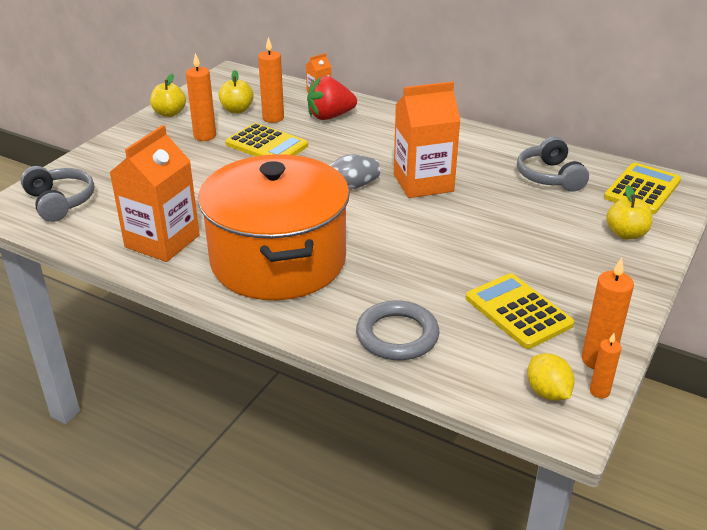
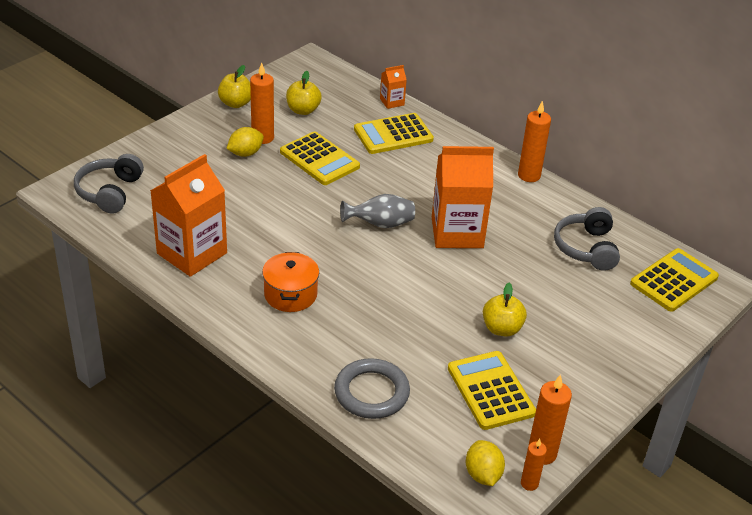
camera: 10 degrees right, 5 degrees up
grey headphones [20,166,94,222] -> grey headphones turned 150 degrees counterclockwise [74,154,144,214]
orange pot [198,154,350,300] -> orange pot [262,252,319,312], size x0.42
orange candle [258,37,284,123] -> orange candle moved to [518,101,551,182]
red strawberry [307,76,357,120] -> yellow calculator [354,113,434,154]
yellow apple [606,185,652,240] -> yellow apple moved to [483,283,527,336]
none -> yellow lemon [226,127,264,157]

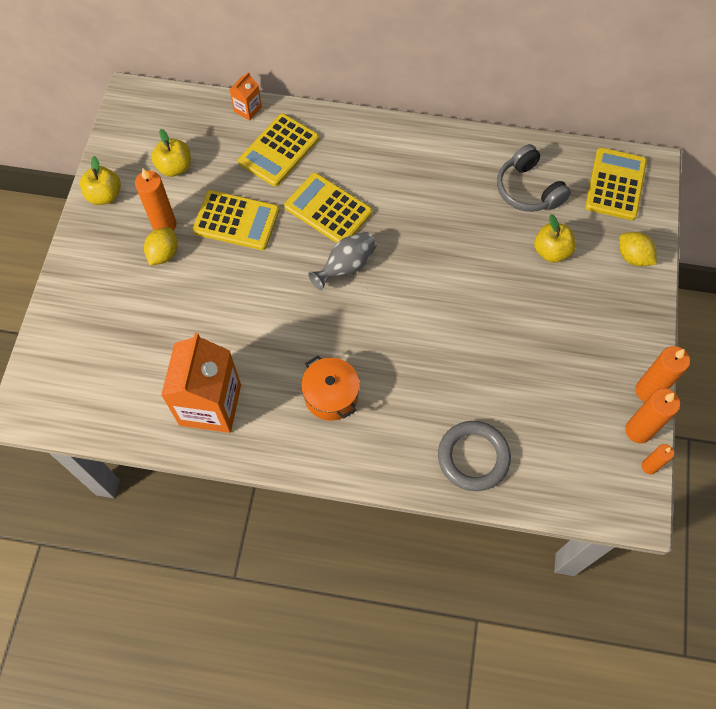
camera: 30 degrees left, 25 degrees up
grey headphones [74,154,144,214] -> none
orange carton [432,146,494,248] -> none
yellow calculator [448,351,536,430] -> yellow calculator moved to [284,173,372,243]
yellow lemon [466,440,505,486] -> yellow lemon moved to [619,232,657,266]
yellow apple [483,283,527,336] -> yellow apple moved to [534,214,576,263]
orange candle [518,101,551,182] -> orange candle moved to [635,346,690,402]

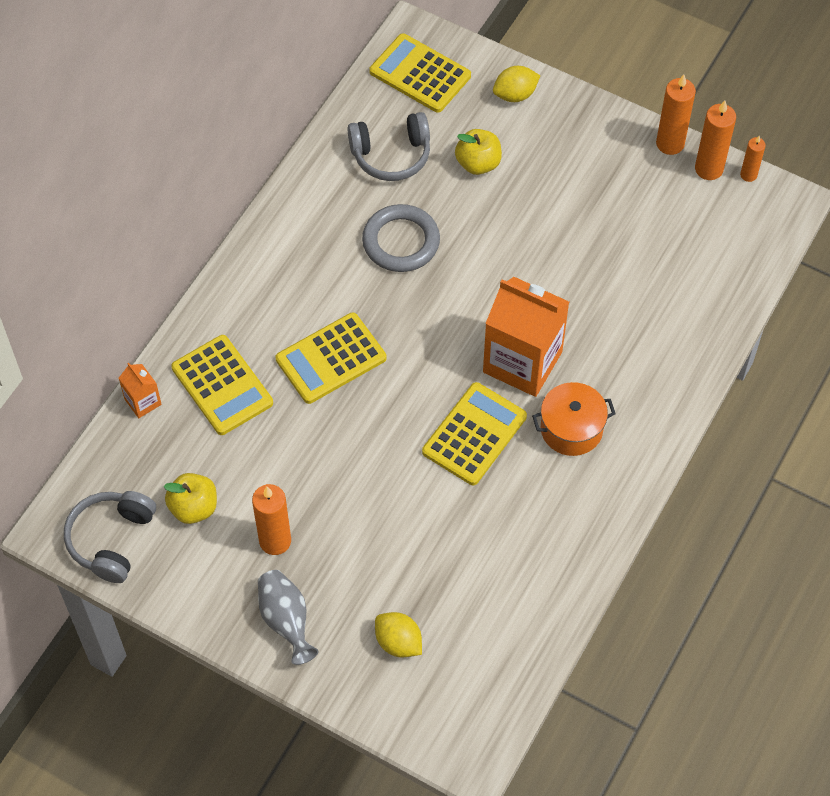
camera: 70 degrees left, 5 degrees down
yellow apple [80,156,121,205] -> none
yellow lemon [144,227,178,266] -> yellow lemon moved to [375,612,422,658]
orange carton [161,333,241,433] -> orange carton moved to [483,277,569,397]
yellow calculator [192,190,279,250] -> yellow calculator moved to [422,382,527,485]
grey vase [308,232,377,290] -> grey vase moved to [258,570,319,665]
grey ring [438,421,511,491] -> grey ring moved to [362,204,440,272]
none -> grey headphones [64,491,156,583]

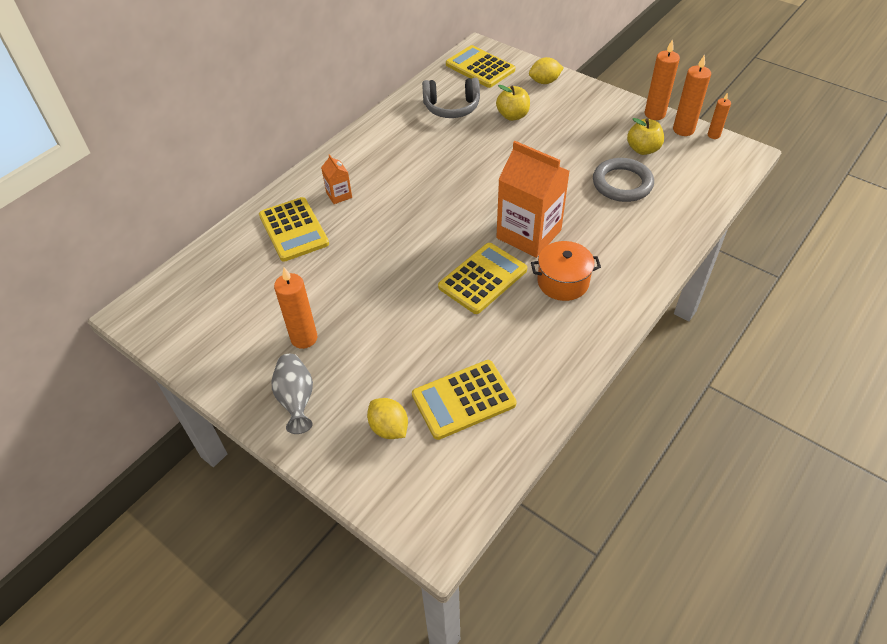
camera: 10 degrees right, 10 degrees down
grey headphones [64,491,156,583] -> none
orange carton [119,363,162,418] -> orange carton moved to [321,154,352,204]
yellow apple [163,473,217,524] -> yellow apple moved to [627,118,664,155]
yellow calculator [275,312,386,404] -> yellow calculator moved to [412,360,517,440]
grey ring [362,204,440,272] -> grey ring moved to [593,158,654,202]

